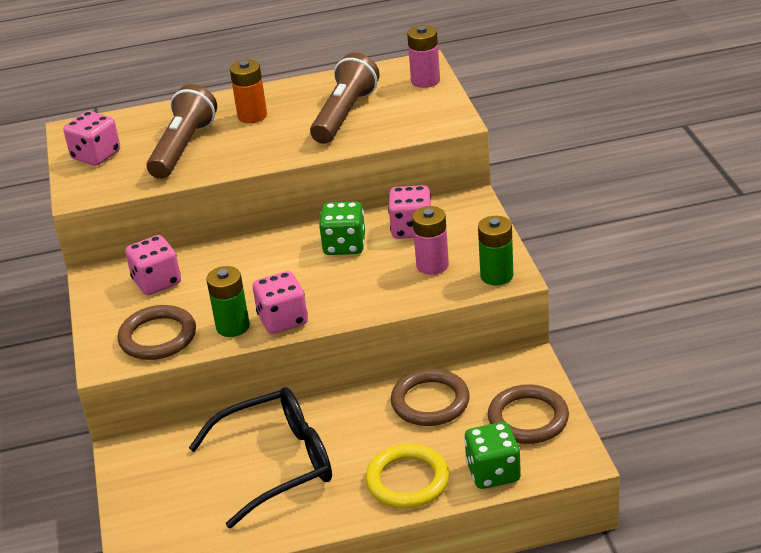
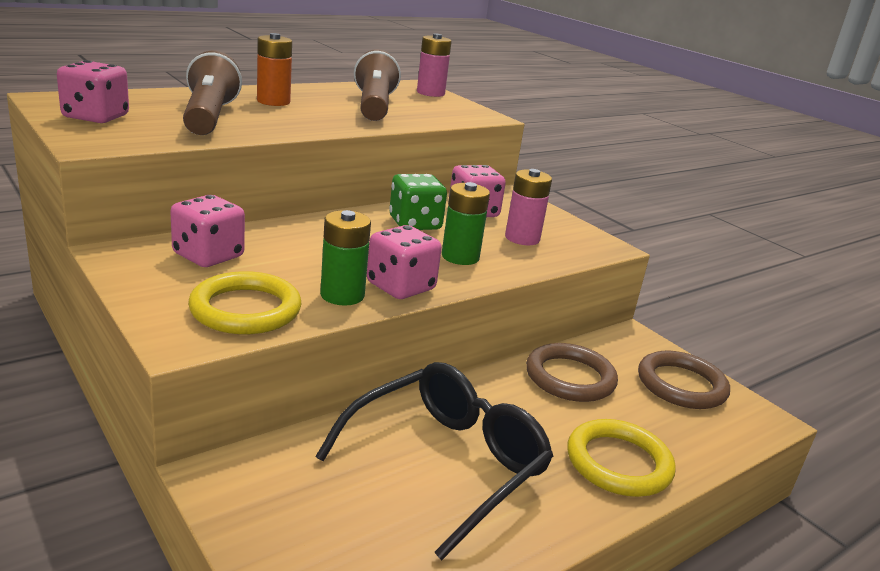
camera: 30 degrees left, 10 degrees down
brown ring [117,305,196,360] -> yellow ring [188,271,301,334]
green dice [464,422,521,489] -> none
green battery [478,216,514,285] -> green battery moved to [442,182,490,265]

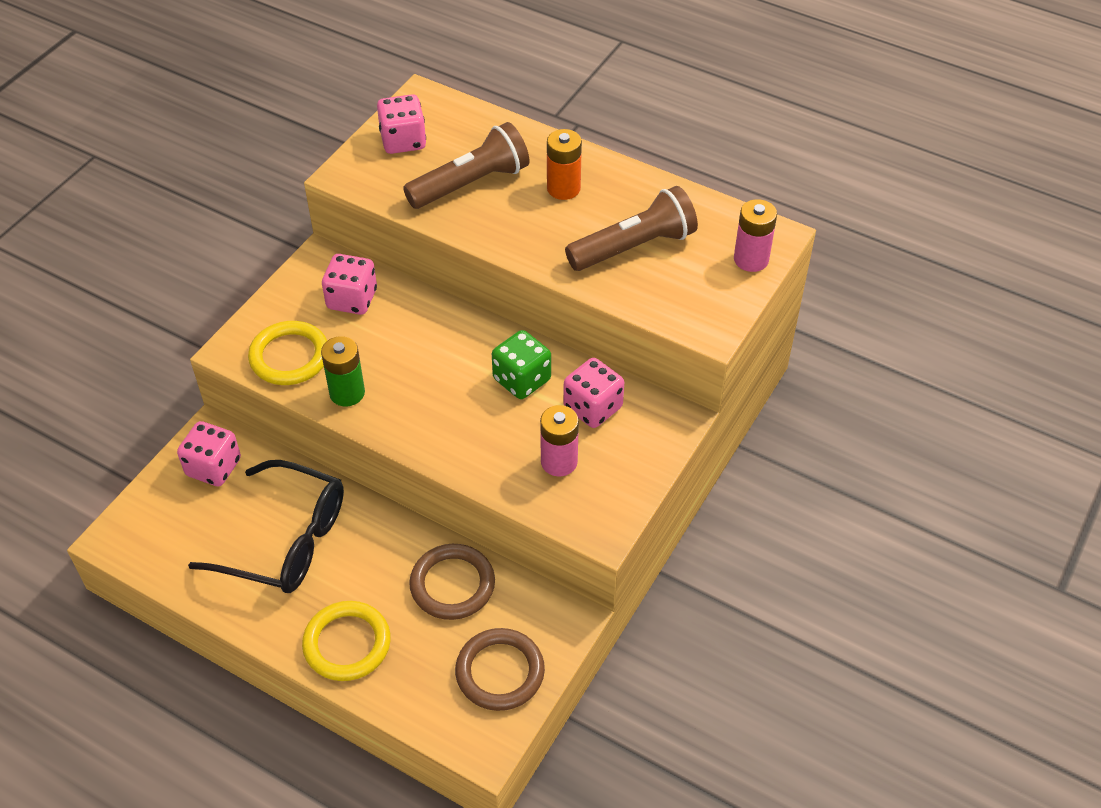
camera: 70 degrees right, 25 degrees up
pink dice [367,225,442,299] -> pink dice moved to [177,421,241,486]
green battery [442,182,490,265] -> none

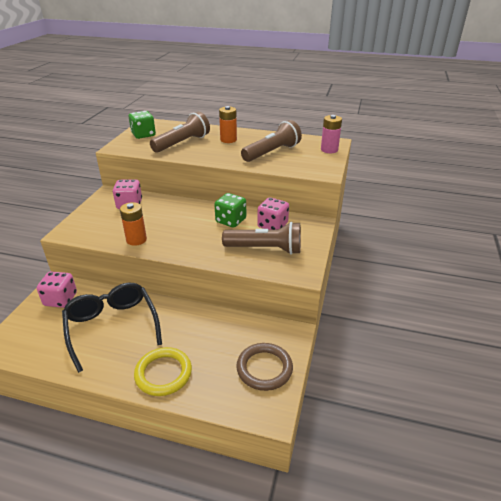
camera: 15 degrees left, 15 degrees down
black glasses [188,460,344,593] -> black glasses turned 120 degrees counterclockwise [62,283,162,373]
yellow ring [248,321,327,385] -> none
green battery [321,336,365,406] -> orange battery [120,202,147,246]
pink dice [377,94,426,154] -> green dice [129,111,156,139]
brown ring [409,544,495,620] -> none
pink battery [540,405,579,476] -> brown flashlight [222,222,301,255]

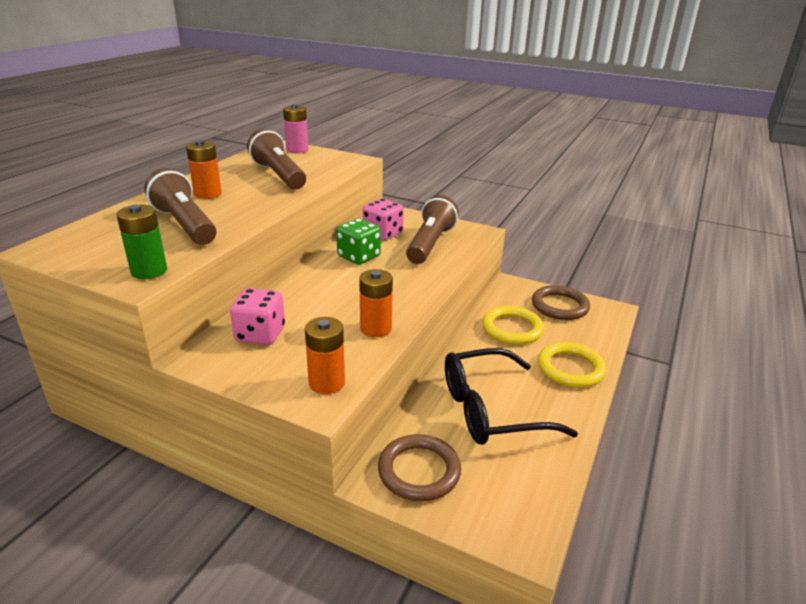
camera: 80 degrees left, 5 degrees down
pink dice [37,271,77,308] -> brown ring [378,434,461,501]
green dice [129,111,156,139] -> none
none -> green battery [116,205,167,279]
none -> orange battery [305,317,345,394]
none -> yellow ring [482,306,544,345]

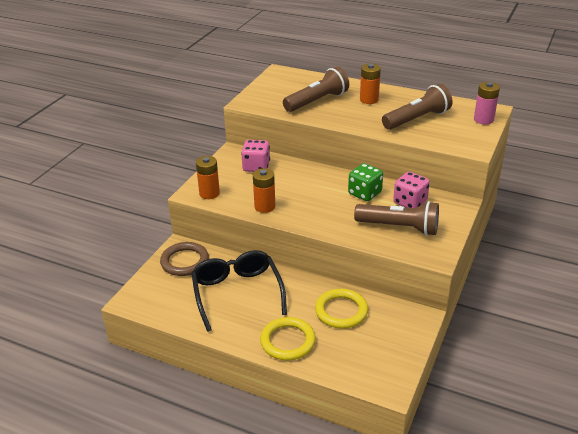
camera: 90 degrees right, 5 degrees up
green battery [116,205,167,279] -> none
brown ring [532,285,590,320] -> none

